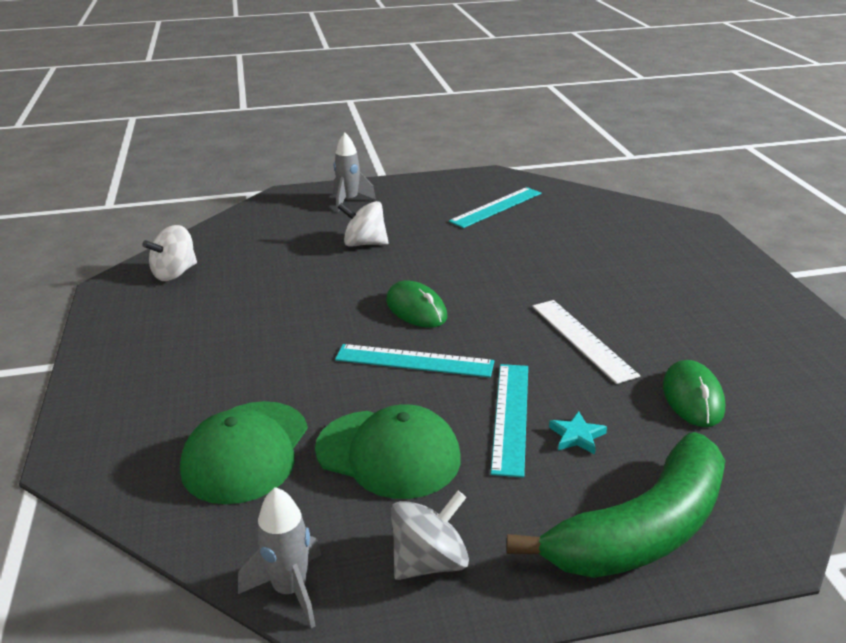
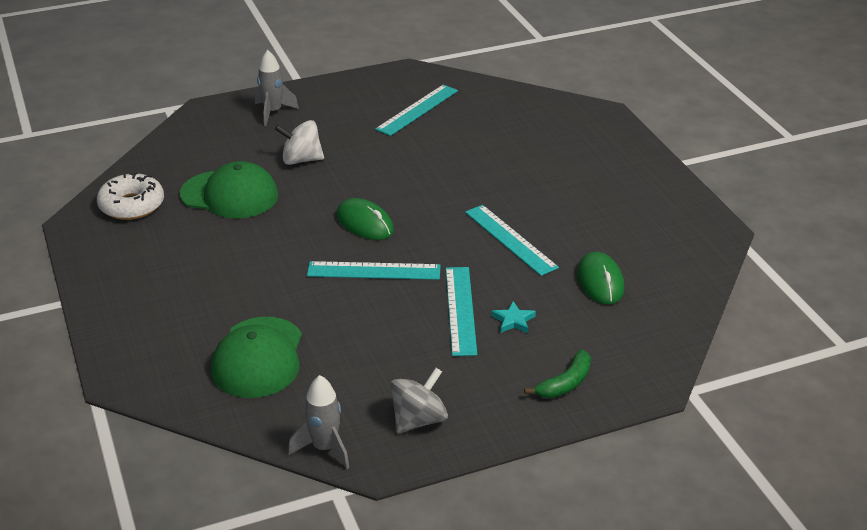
camera: 10 degrees left, 5 degrees up
white spinning top [142,225,197,281] -> white donut [97,172,164,220]
green cap [315,404,461,499] -> green cap moved to [180,161,278,219]
green banana [507,432,725,578] -> green banana [524,349,591,398], size x0.45
white ruler [532,300,640,384] -> turquoise ruler [465,205,559,276]

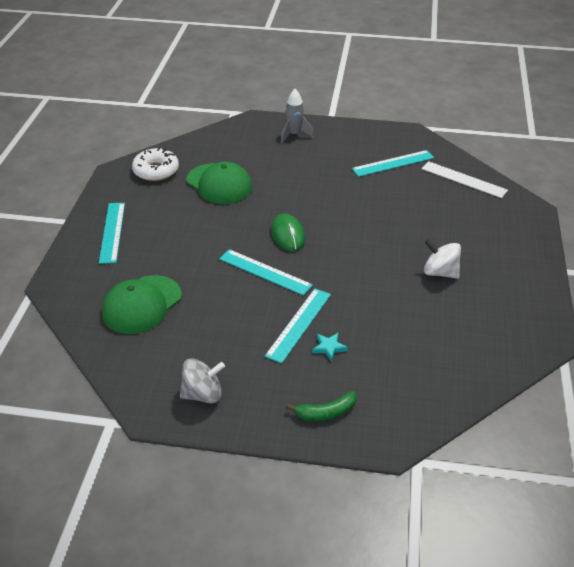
camera: 30 degrees right, 5 degrees up
white spinning top [275,120,324,165] -> white spinning top moved to [424,239,461,279]
grey rocket [288,375,349,469] -> none
turquoise ruler [465,205,559,276] -> turquoise ruler moved to [99,203,125,264]
green mouse [577,252,625,304] -> none
none -> white ruler [421,161,508,198]

